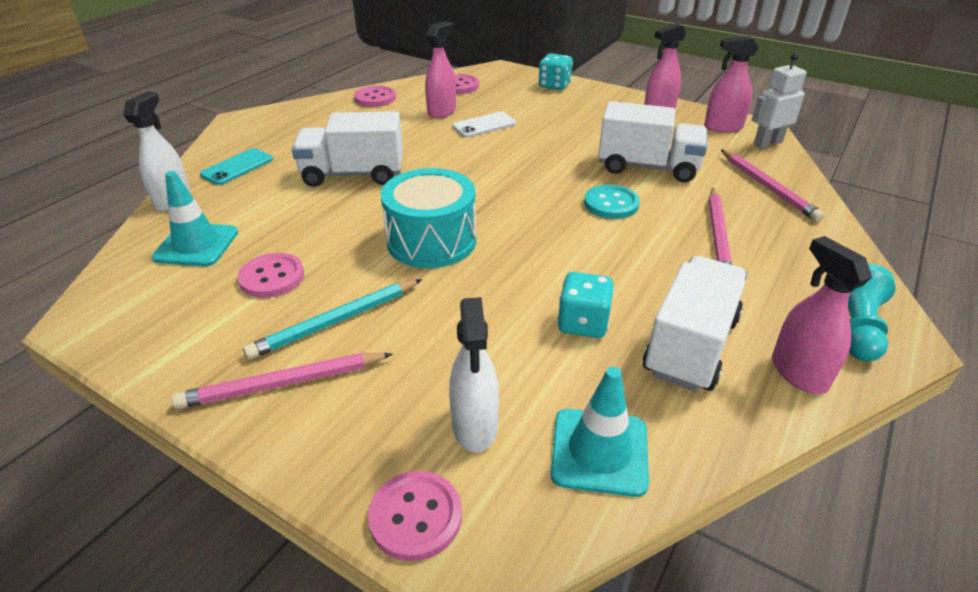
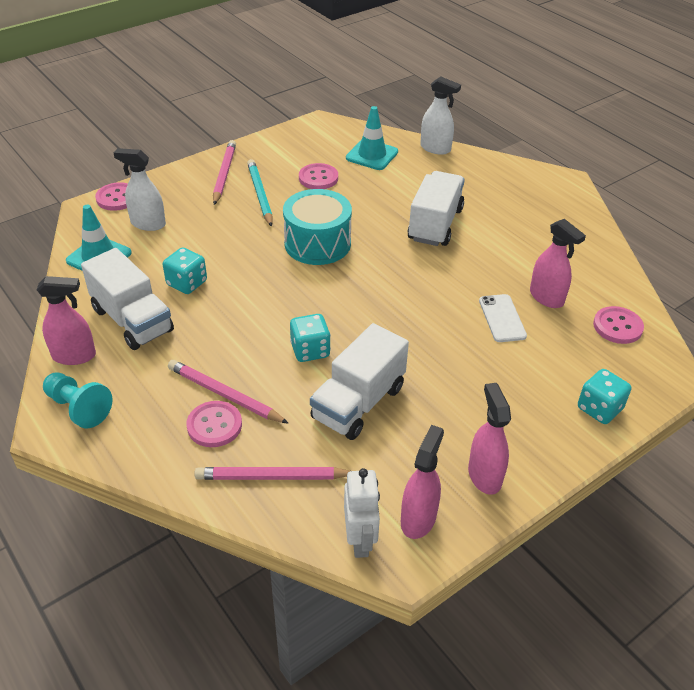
camera: 110 degrees right, 5 degrees up
turquoise phone [200,148,273,185] -> none
pink button [354,86,396,107] -> pink button moved to [186,401,242,447]
turquoise button [584,185,640,219] -> turquoise dice [290,314,331,362]

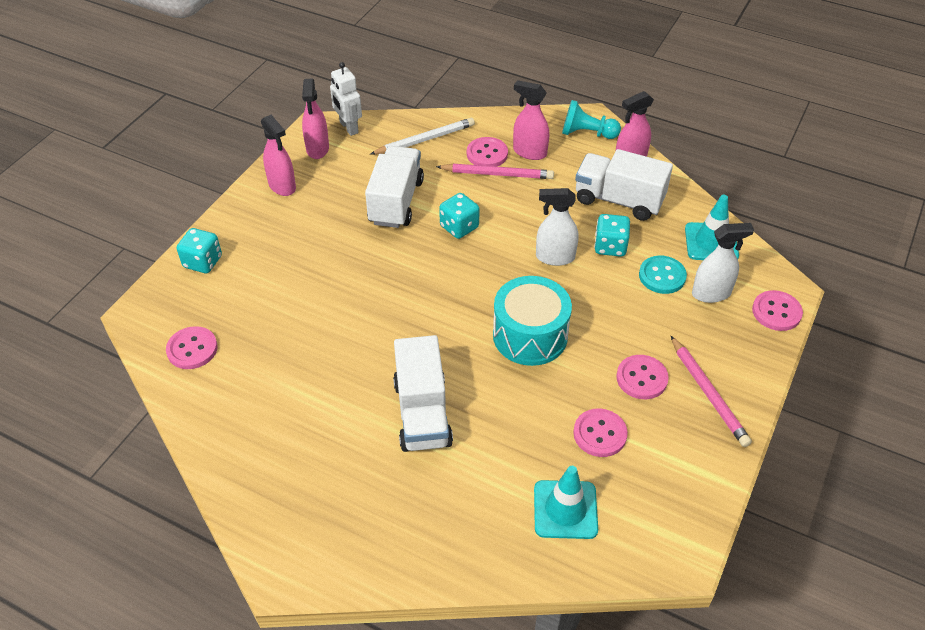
camera: 155 degrees right, 5 degrees up
pink pencil [195,467,350,480] -> white pencil [370,118,475,155]
turquoise pencil [247,159,273,227] -> pink button [616,355,669,399]
white spray bottle [420,76,461,155] -> white spray bottle moved to [536,188,579,266]
white phone [479,294,527,342] -> none
pink spray bottle [530,219,586,308] -> pink spray bottle moved to [513,80,549,160]
none -> turquoise button [639,255,687,294]

